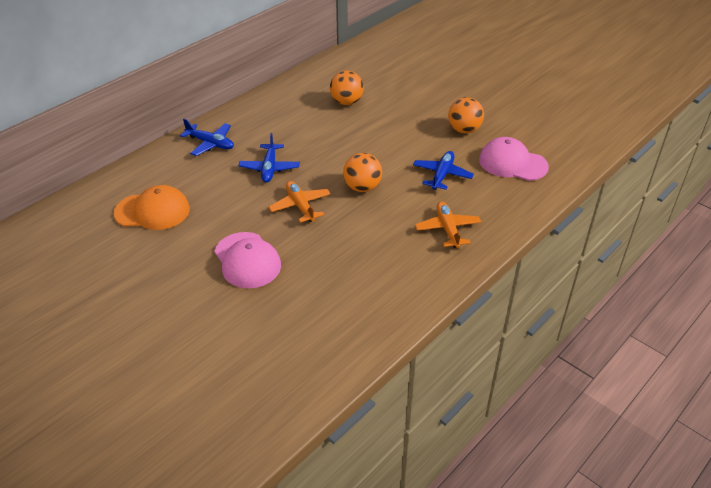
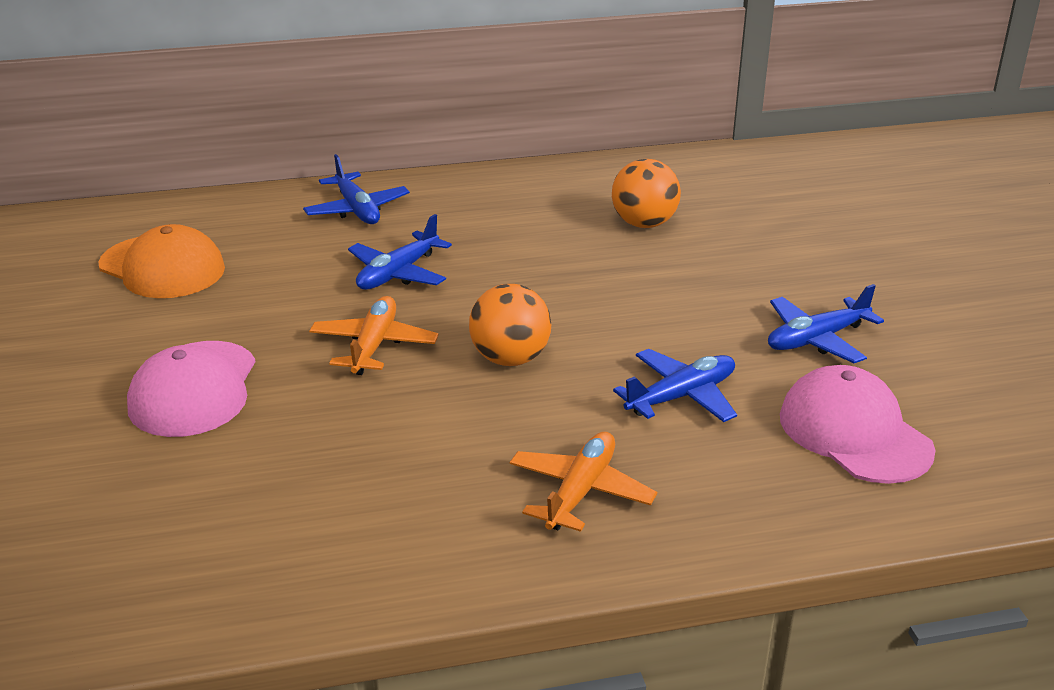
camera: 35 degrees right, 10 degrees down
orange ball [448,97,484,133] -> blue plane [768,284,884,363]

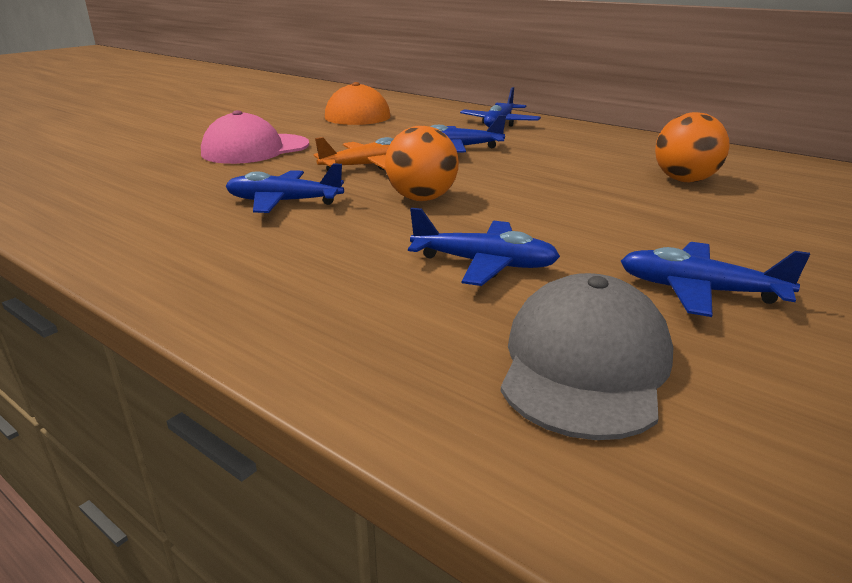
camera: 50 degrees right, 5 degrees down
orange plane [510,432,657,532] -> none
pink cap [780,365,935,484] -> grey cap [501,273,673,440]
none -> blue plane [225,164,344,213]

